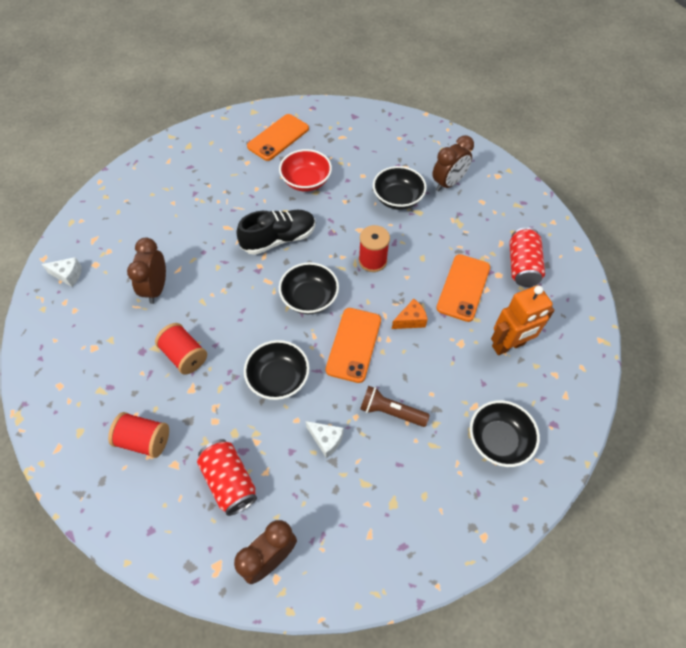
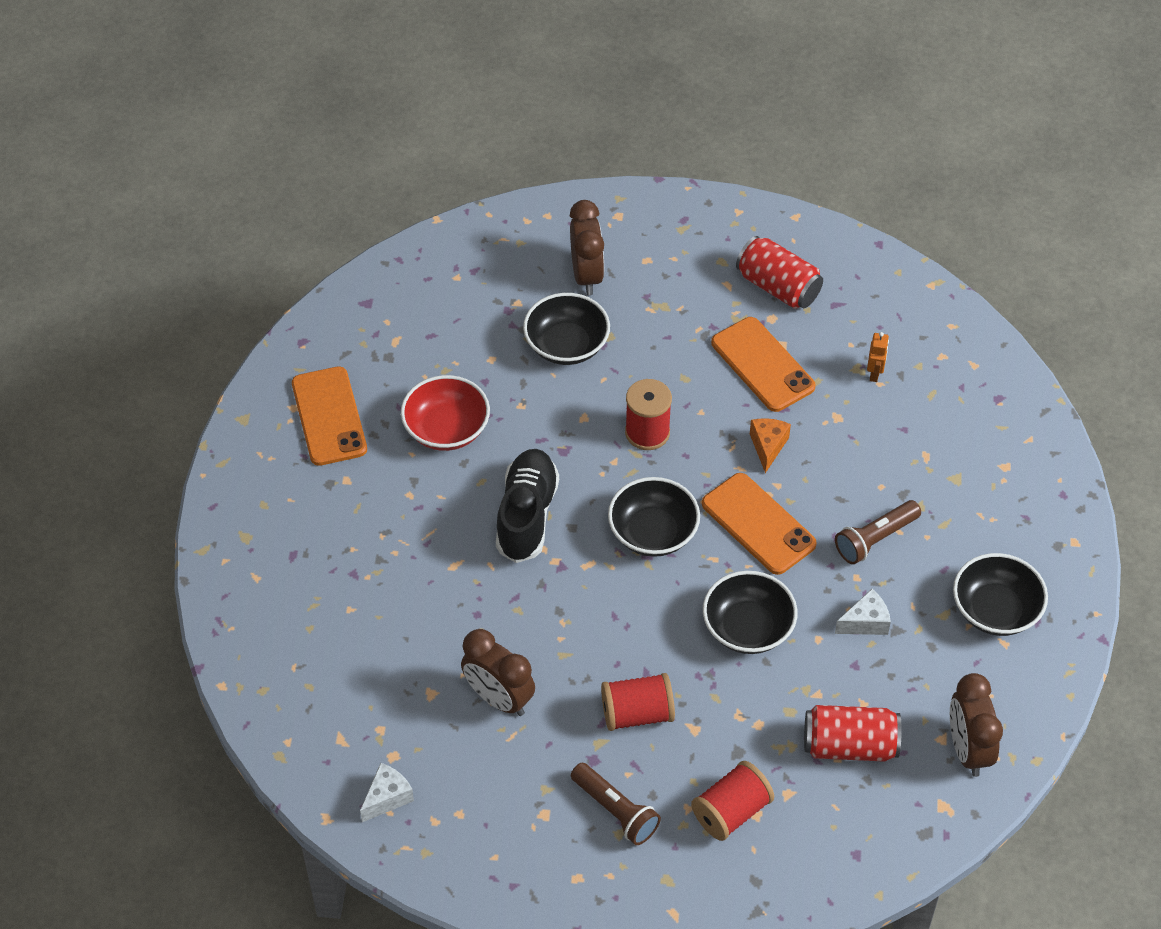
camera: 55 degrees left, 5 degrees down
black bowl [470,400,540,467] -> black bowl moved to [953,553,1048,636]
orange robot [491,285,554,355] -> orange robot [867,332,889,382], size x0.45
none -> brown flashlight [571,763,661,845]

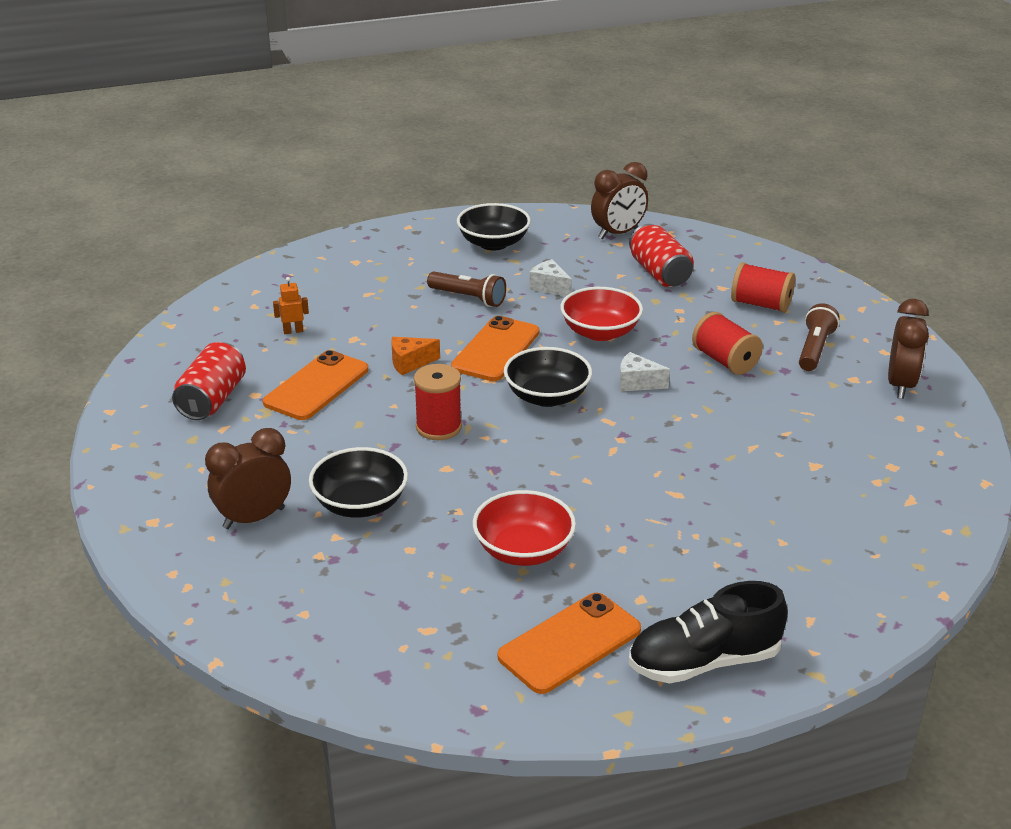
camera: 115 degrees left, 20 degrees down
white cheese [360,763,414,822] -> white cheese moved to [619,352,670,391]
brown clock [461,629,535,716] -> brown clock moved to [888,299,929,399]
black shoe [496,449,559,563] -> black shoe moved to [629,581,788,683]
black bowl [703,571,798,654] -> red bowl [560,287,643,341]

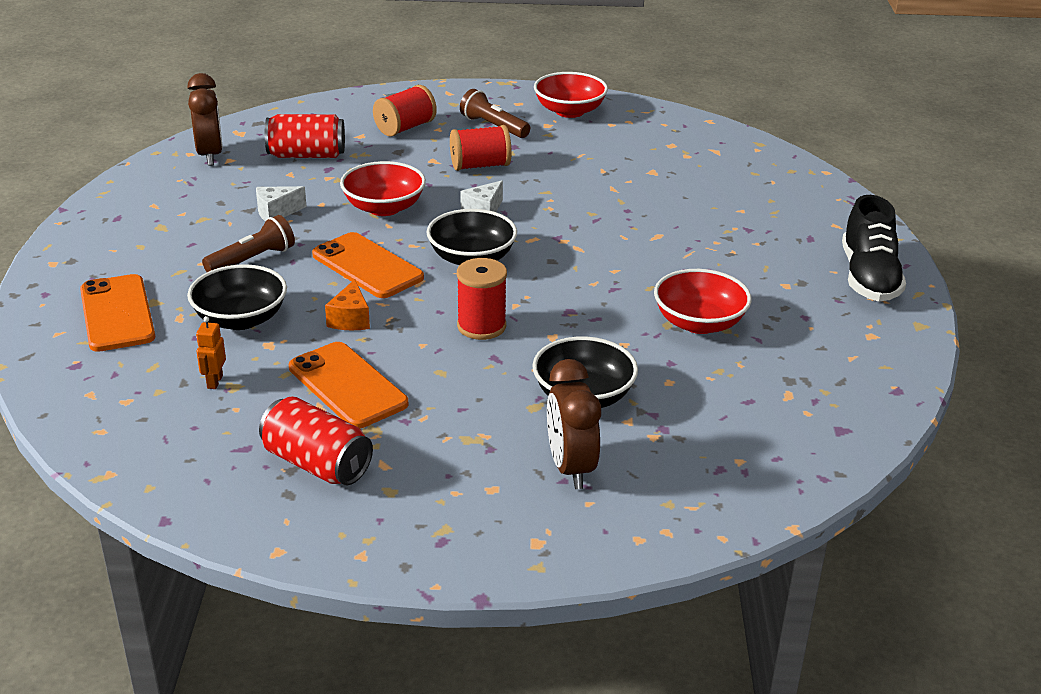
camera: 70 degrees left, 0 degrees up
black bowl [457,203,531,250] -> black bowl moved to [187,264,287,330]
orange phone [498,593,641,694] -> orange phone moved to [80,274,155,352]
brown clock [888,299,929,399] -> red bowl [534,72,608,118]

